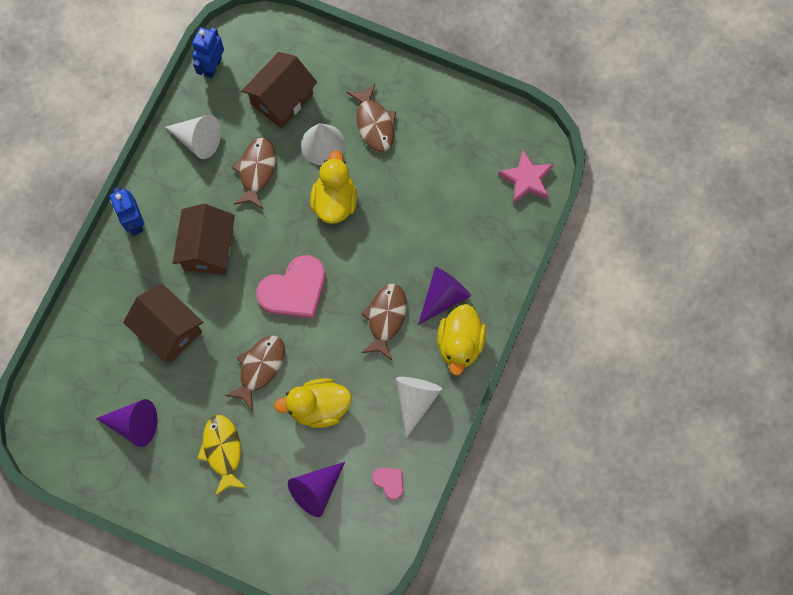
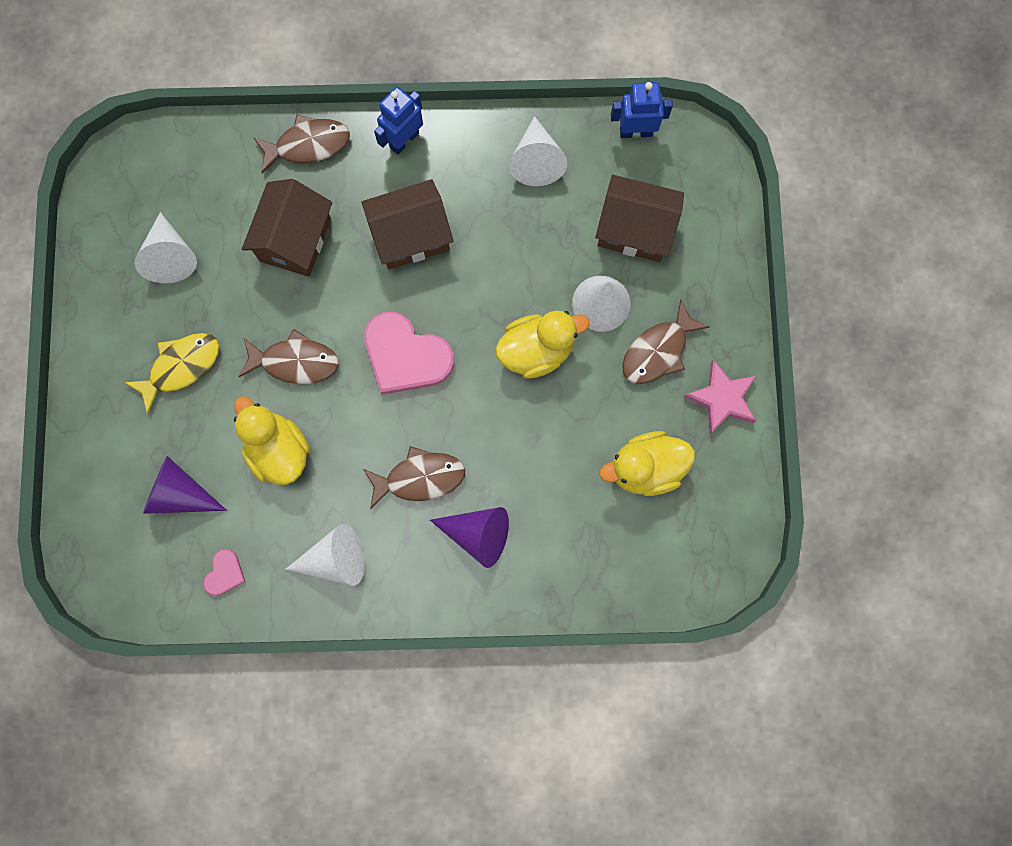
camera: 65 degrees right, 5 degrees up
purple cone [96,399,157,447] -> white cone [135,212,197,283]
brown fish [232,138,276,210] -> brown fish moved to [253,115,350,173]
yellow duck [437,304,486,376] -> yellow duck moved to [599,431,695,496]
pink star [498,150,554,203] -> pink star moved to [684,360,757,435]

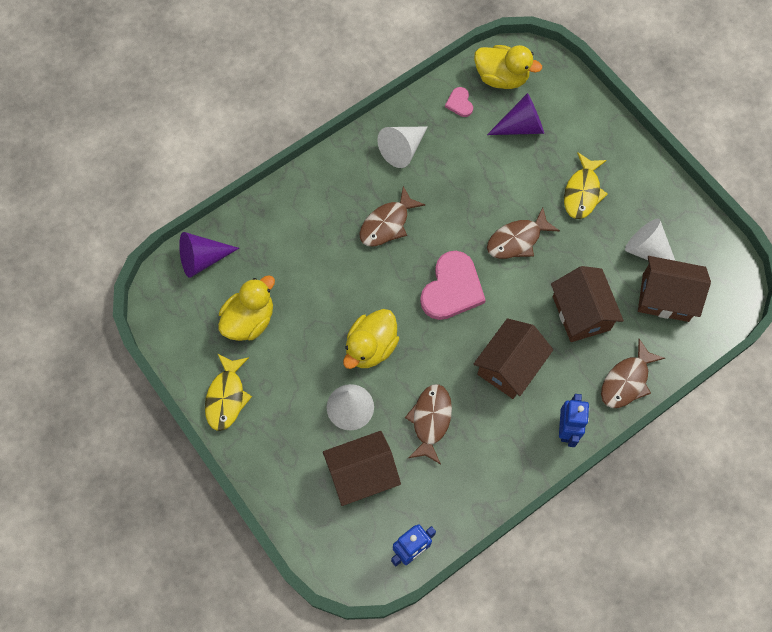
camera: 145 degrees right, 10 degrees down
yellow duck [234,396,310,485] -> yellow duck moved to [474,45,542,89]
pink heart [364,312,454,395] -> pink heart turned 120 degrees clockwise [420,251,486,320]
purple cone [430,507,509,568] -> purple cone moved to [179,232,239,278]
white cone [509,116,567,186] -> none
brown fish [622,300,710,384] -> brown fish moved to [405,384,452,464]
pink star [684,360,757,435] -> yellow fish [205,353,252,431]
none -> brown house [638,256,711,322]

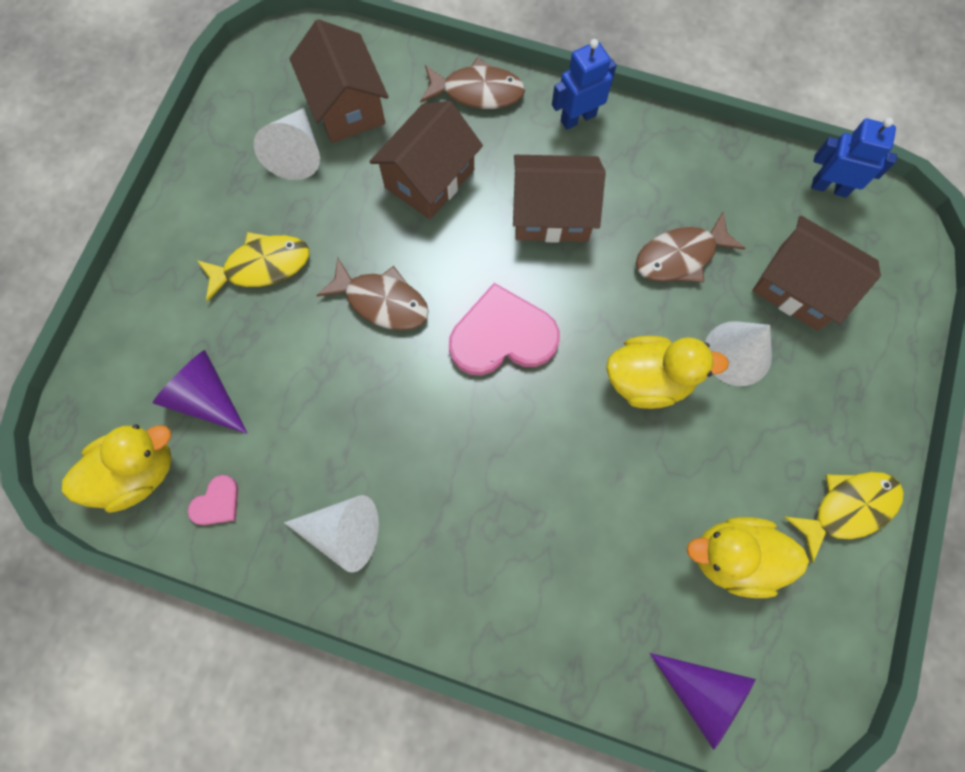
camera: 125 degrees left, 5 degrees up
brown fish [359,186,426,246] -> none
yellow duck [474,45,542,89] -> yellow duck turned 75 degrees clockwise [62,425,172,513]

